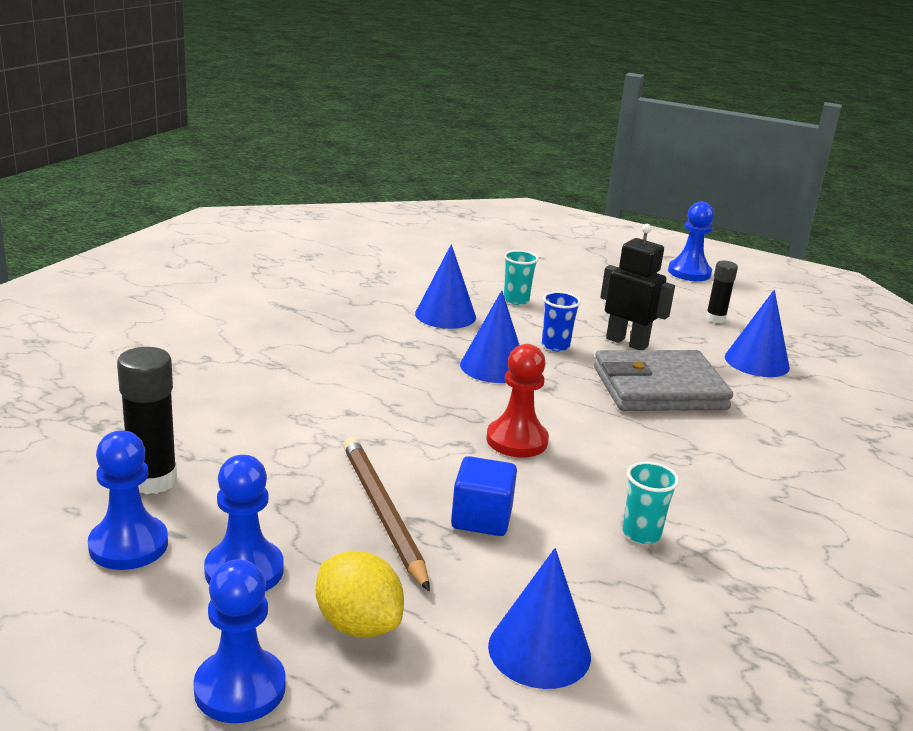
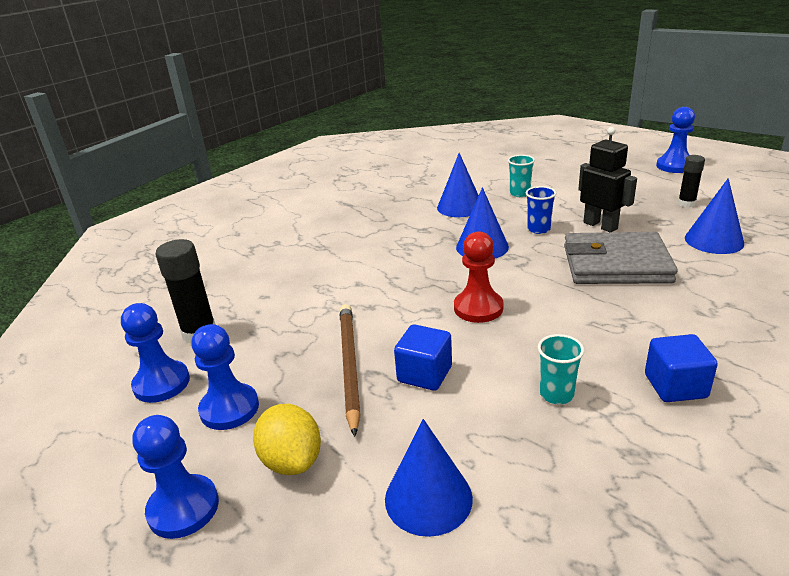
camera: 20 degrees right, 5 degrees up
none -> blue cube [645,334,718,402]

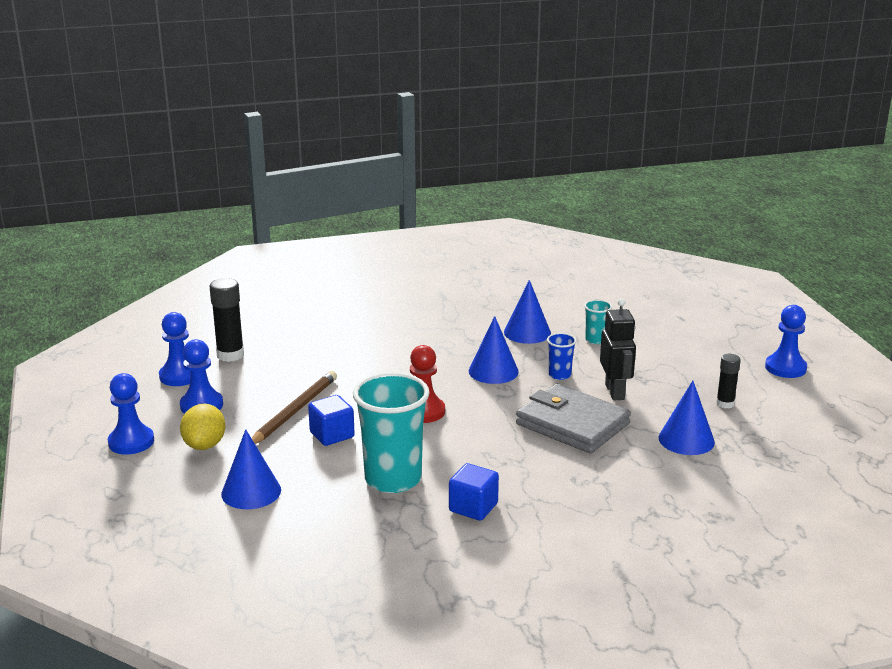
camera: 30 degrees right, 5 degrees down
turquoise cup [538,334,584,404] -> turquoise cup [353,372,429,493], size x2.18

